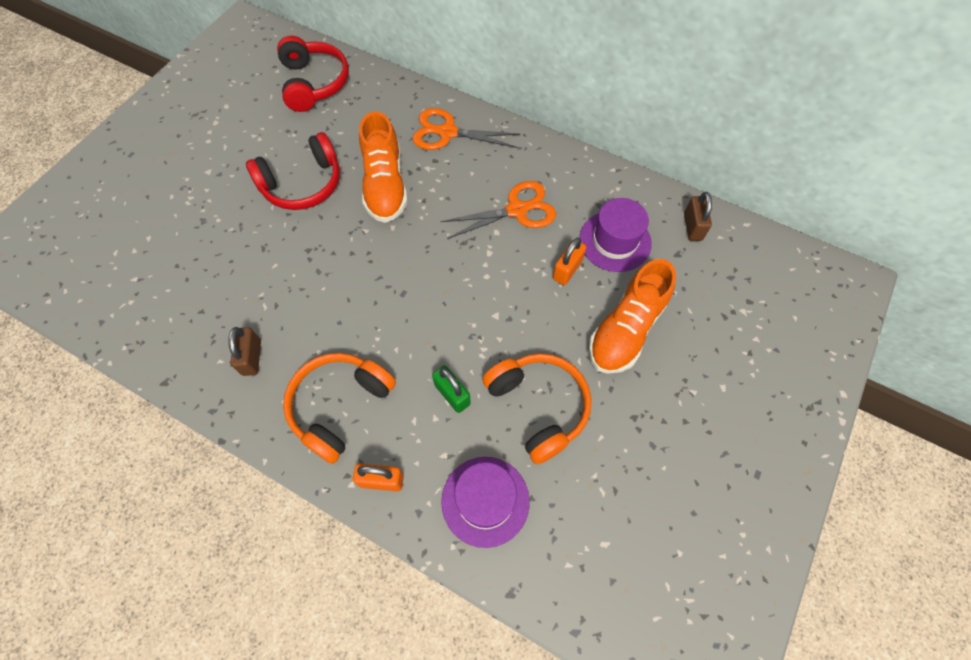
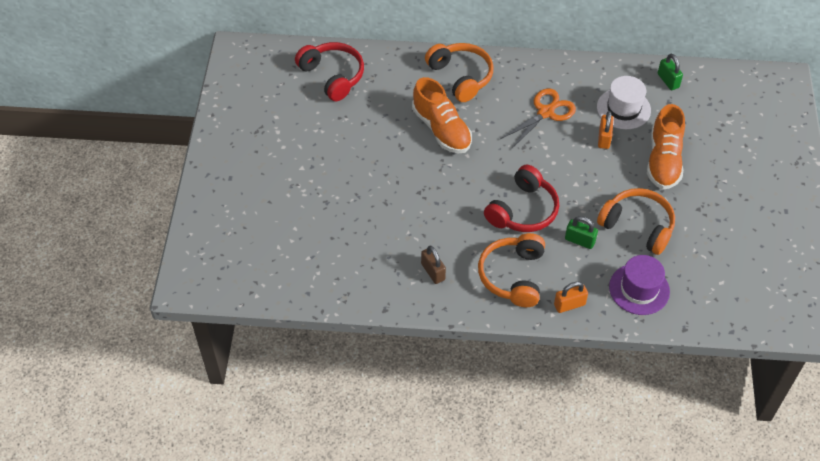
camera: 25 degrees left, 10 degrees down
red headphones [246,132,340,210] -> red headphones moved to [484,165,559,232]
orange scissors [412,108,520,150] -> orange headphones [425,43,494,102]
purple hat [579,198,652,272] -> white hat [597,76,651,129]
brown padlock [684,192,712,241] -> green padlock [658,54,683,90]

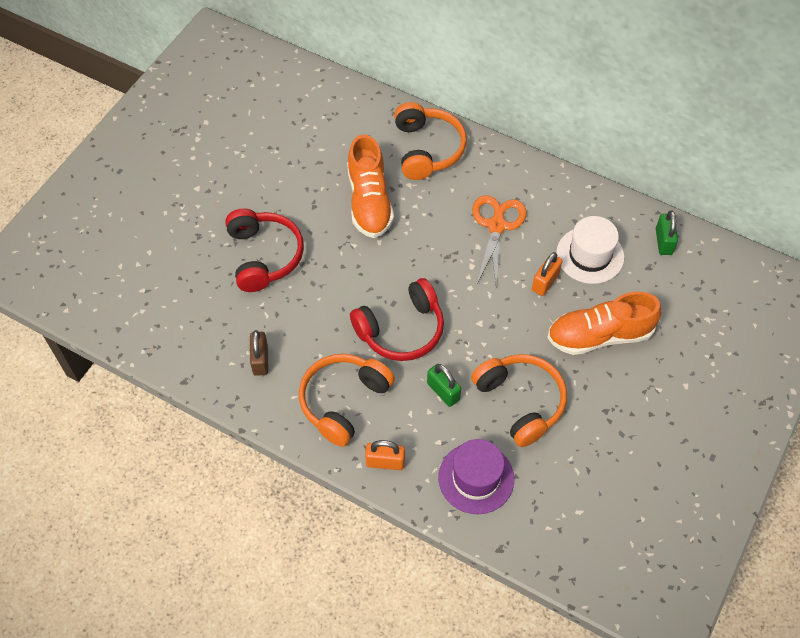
camera: 25 degrees right, 5 degrees up
red headphones [295,42,364,101] -> red headphones moved to [225,208,304,292]
orange scissors [500,88,576,149] -> orange scissors turned 60 degrees counterclockwise [472,195,527,285]
orange shoe [647,104,685,190] -> orange shoe turned 45 degrees clockwise [547,292,661,355]

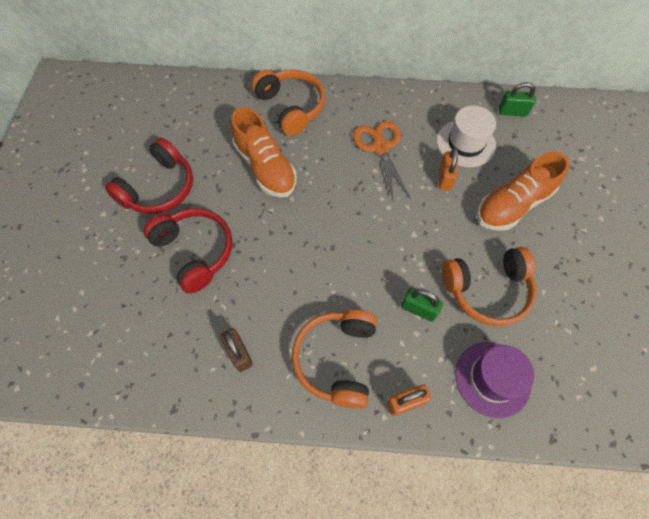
camera: 25 degrees left, 5 degrees up
red headphones [350,278,444,361] -> red headphones moved to [105,138,193,214]
orange headphones [471,354,567,447] -> orange headphones turned 135 degrees clockwise [442,247,536,326]
green padlock [656,211,678,255] -> green padlock turned 60 degrees counterclockwise [499,82,536,117]

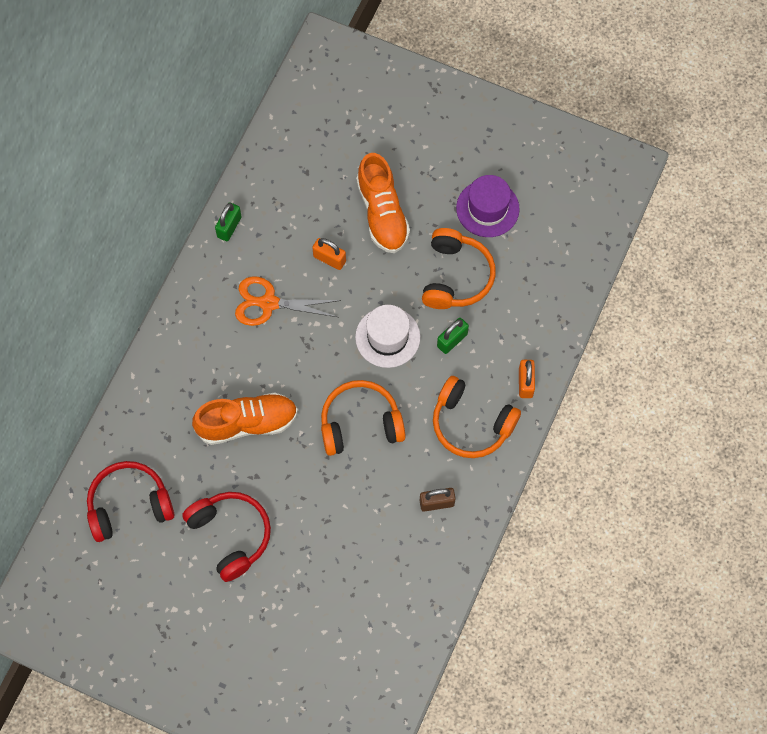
camera: 70 degrees left, 5 degrees up
red headphones [144,208,232,294] -> red headphones moved to [87,461,174,542]
orange headphones [251,69,325,136] -> orange headphones moved to [321,380,406,456]
white hat [437,105,496,167] -> white hat moved to [355,305,420,368]
purple hat [455,342,534,418] -> purple hat moved to [456,175,520,237]
green padlock [499,82,536,117] -> green padlock moved to [215,202,242,241]

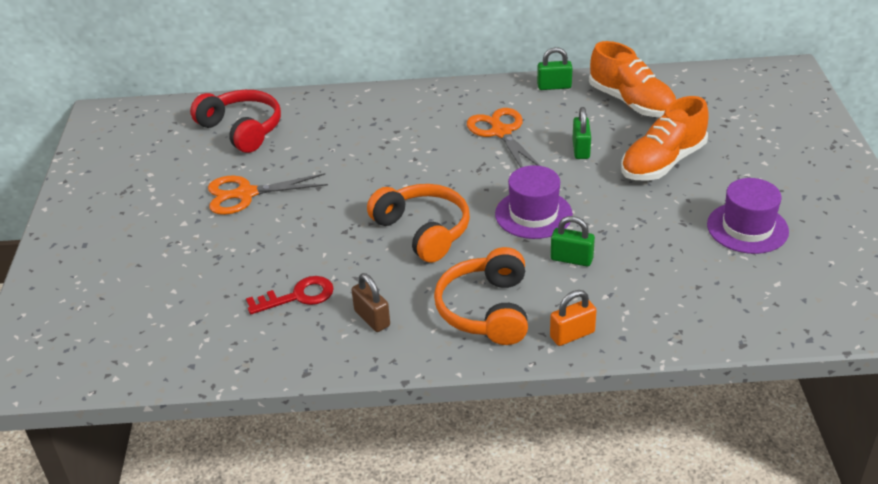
camera: 65 degrees right, 30 degrees down
red headphones [182,492,271,582] -> orange scissors [208,173,328,215]
orange shoe [192,392,298,445] -> orange shoe moved to [589,41,676,117]
orange padlock [312,238,346,270] -> green padlock [572,107,591,159]
white hat [355,305,420,368] -> purple hat [495,165,573,239]
orange headphones [422,228,496,309] -> none
none -> red key [246,276,334,314]

